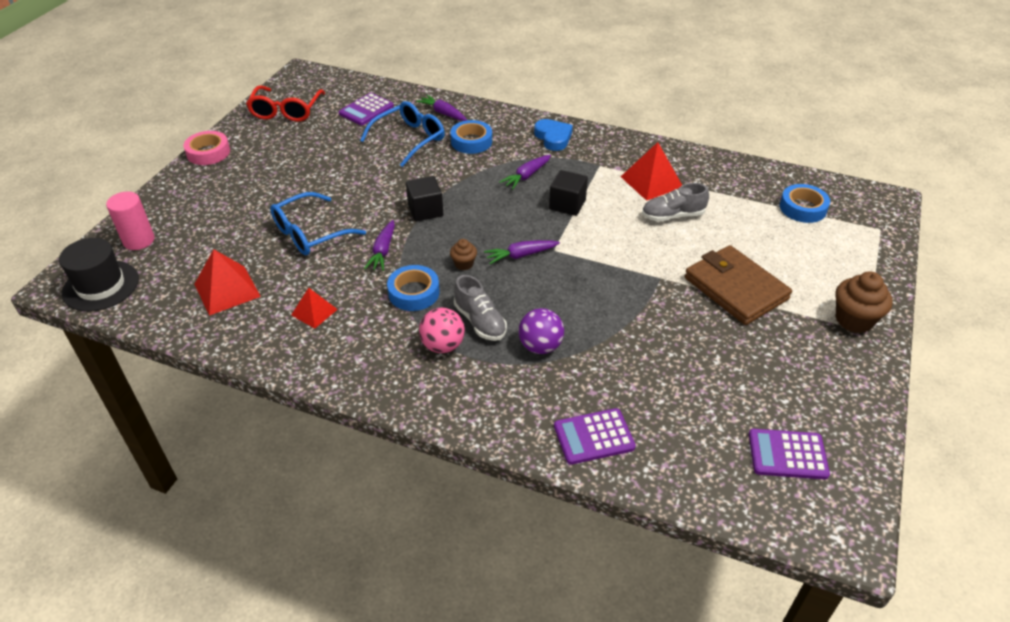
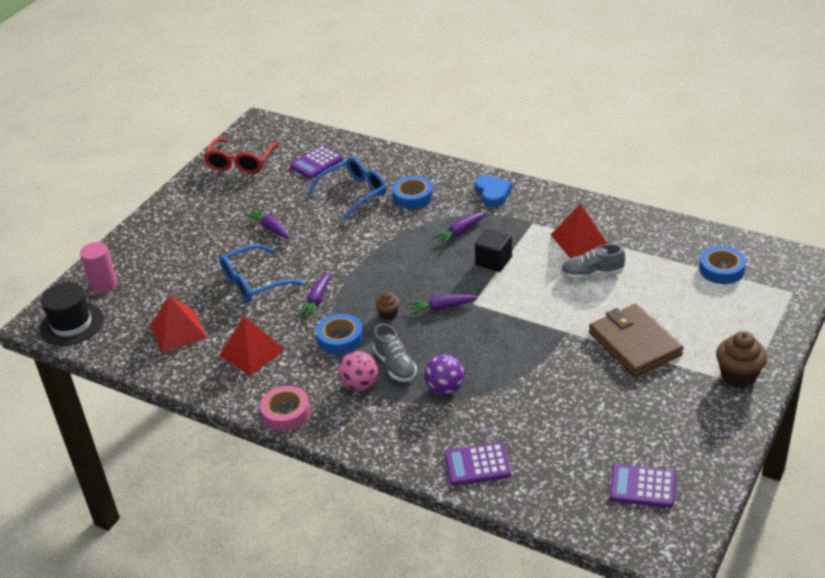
camera: 10 degrees right, 5 degrees down
pink tape [183,131,230,165] -> pink tape moved to [260,386,310,431]
red pyramid [291,288,338,329] -> red pyramid [219,316,285,376], size x1.63
black cube [406,176,443,221] -> none
purple carrot [416,95,467,121] -> purple carrot moved to [245,207,291,239]

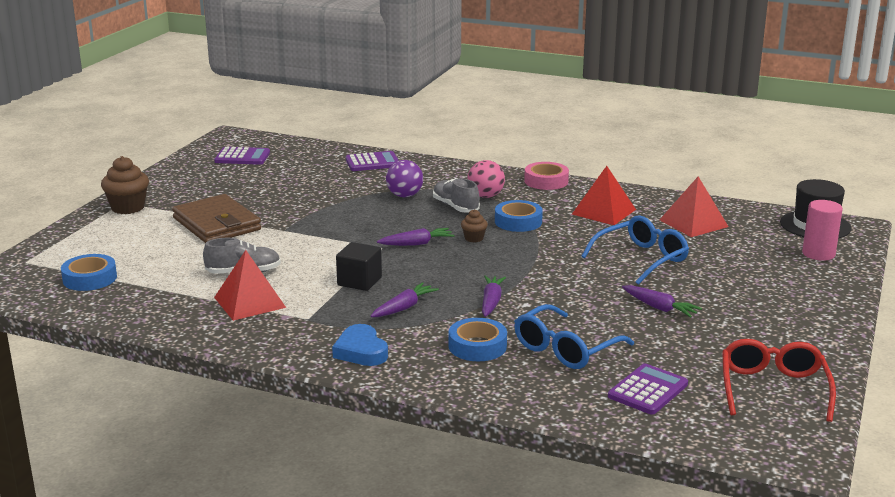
camera: 170 degrees right, 15 degrees down
purple carrot [298,272,330,318] -> purple carrot moved to [482,275,506,317]

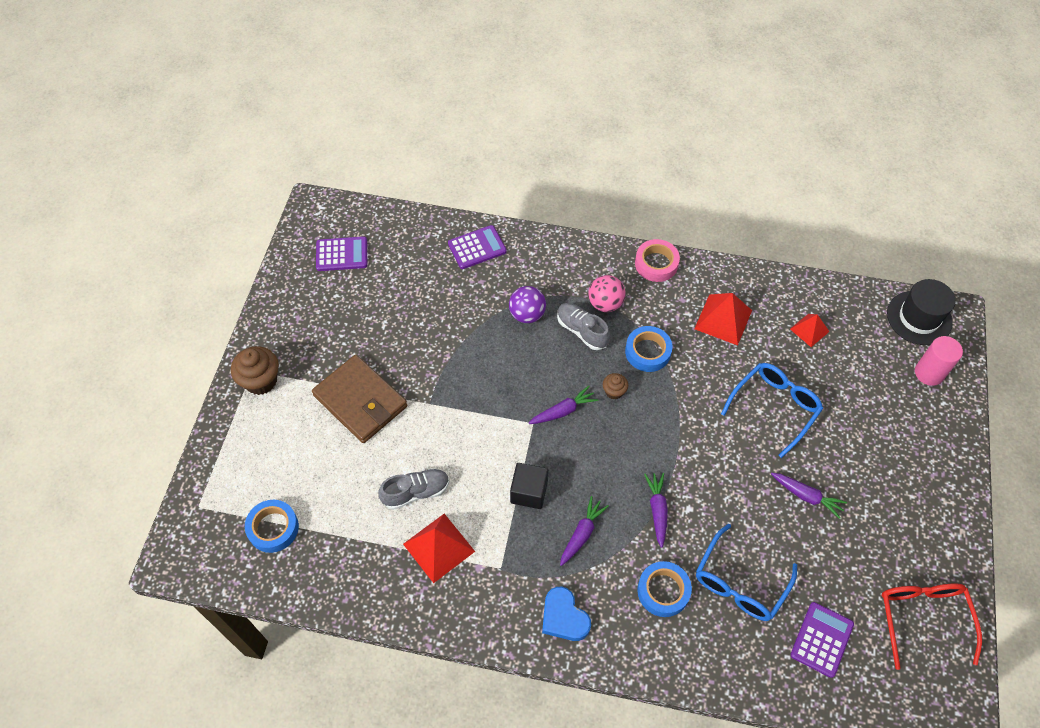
camera: 10 degrees left, 35 degrees up
red pyramid [660,176,728,237] -> red pyramid [790,314,830,347], size x0.61

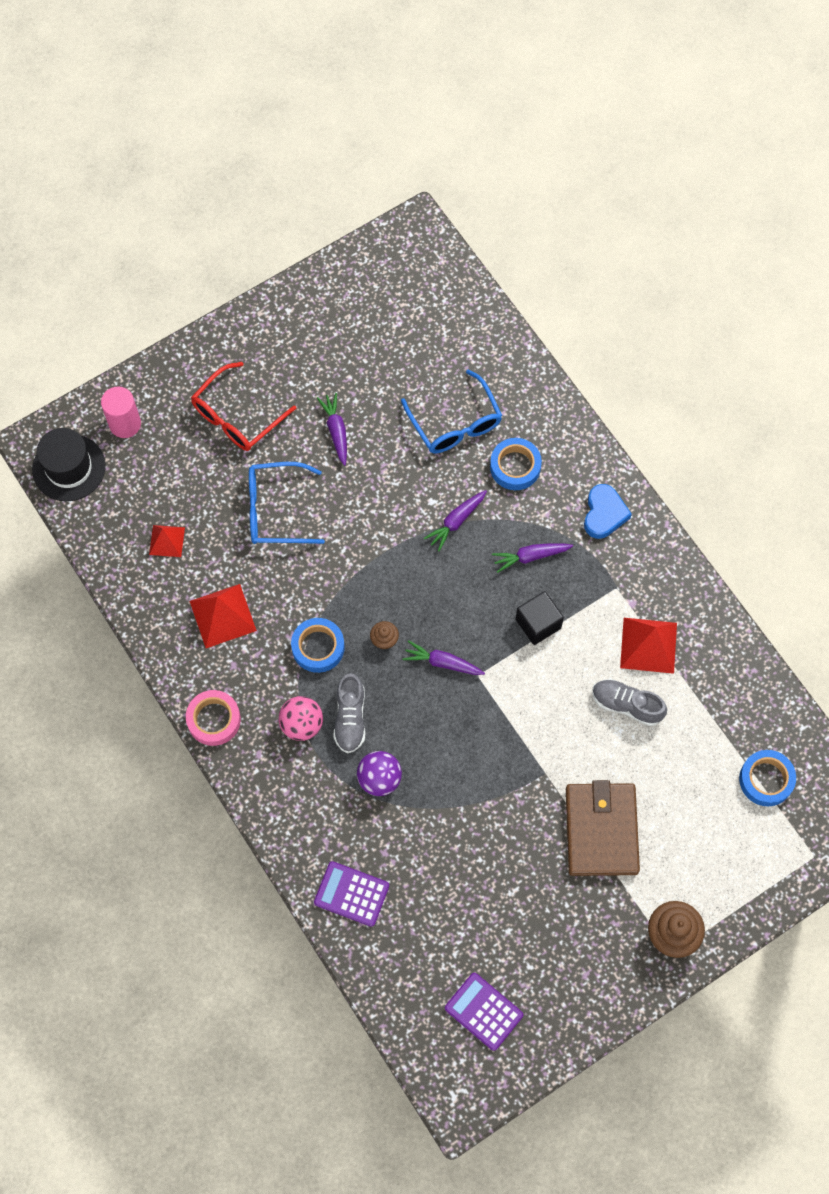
camera: 135 degrees left, 10 degrees up
blue glasses [696,524,797,621] -> blue glasses turned 75 degrees clockwise [401,369,502,454]
purple calculator [790,602,854,678] -> none
red glasses [882,584,982,670] -> red glasses moved to [191,362,296,451]

